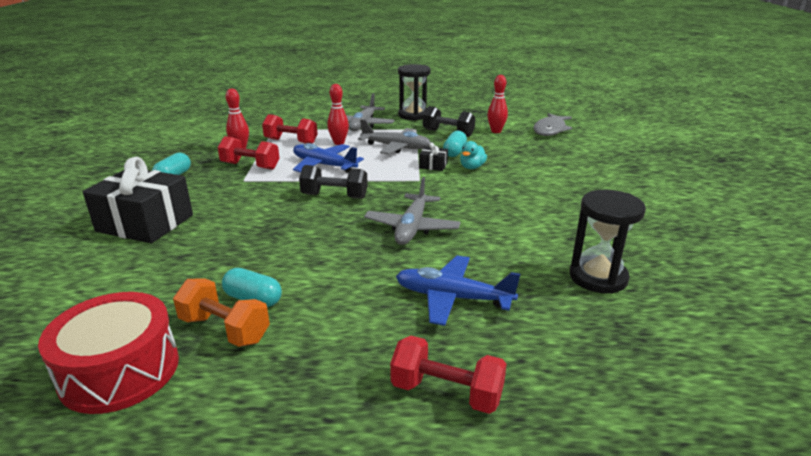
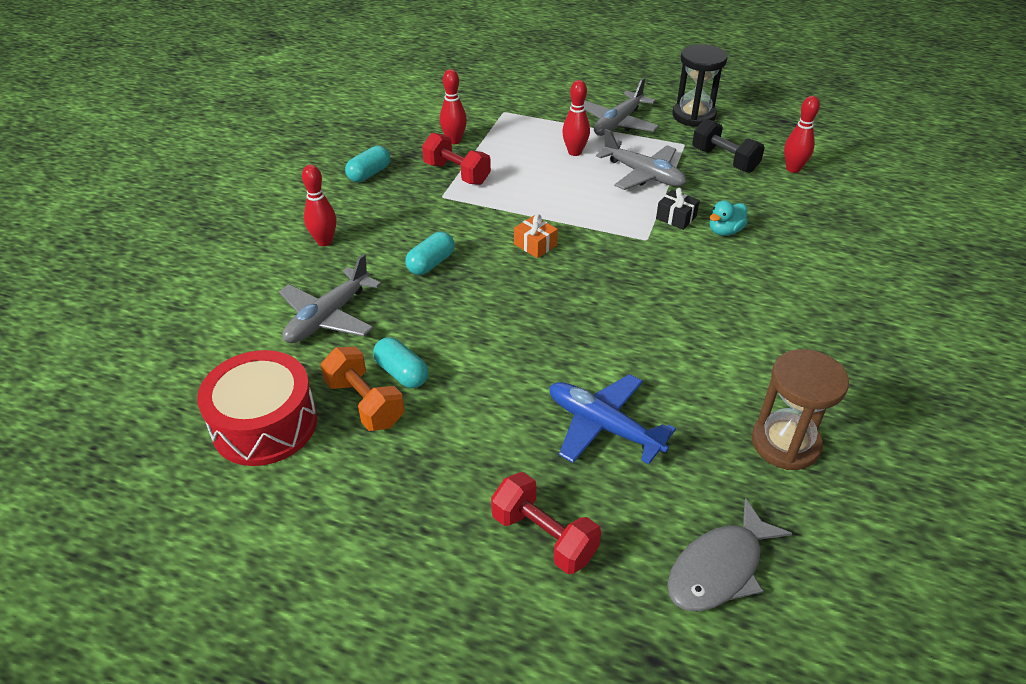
camera: 20 degrees right, 15 degrees up
black gift [83,157,193,243] -> red bowling pin [302,165,336,246]
red dumbbell [262,114,318,144] -> none
blue plane [293,143,364,173] -> none
black dumbbell [299,165,368,199] -> orange gift [514,214,558,258]
grey plane [364,177,461,245] -> grey plane moved to [279,254,381,343]
turquoise capsule [443,131,467,157] -> turquoise capsule moved to [405,232,455,275]
grey fish [534,113,572,136] -> grey fish moved to [667,498,792,611]
black hourglass [569,190,646,294] -> brown hourglass [752,349,849,470]

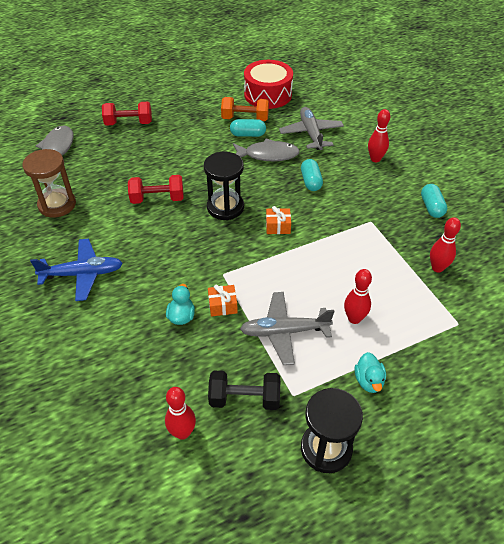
camera: 135 degrees right, 5 degrees up
red dumbbell [422,133,491,185] -> red dumbbell moved to [128,175,184,204]
blue plane [549,374,676,464] -> blue plane moved to [30,239,123,301]
grey plane [584,78,659,136] -> turquoise duck [355,352,386,393]
black gift [656,188,700,230] -> orange gift [208,285,238,317]
none -> black hourglass [204,152,244,220]
none -> grey fish [233,138,300,161]

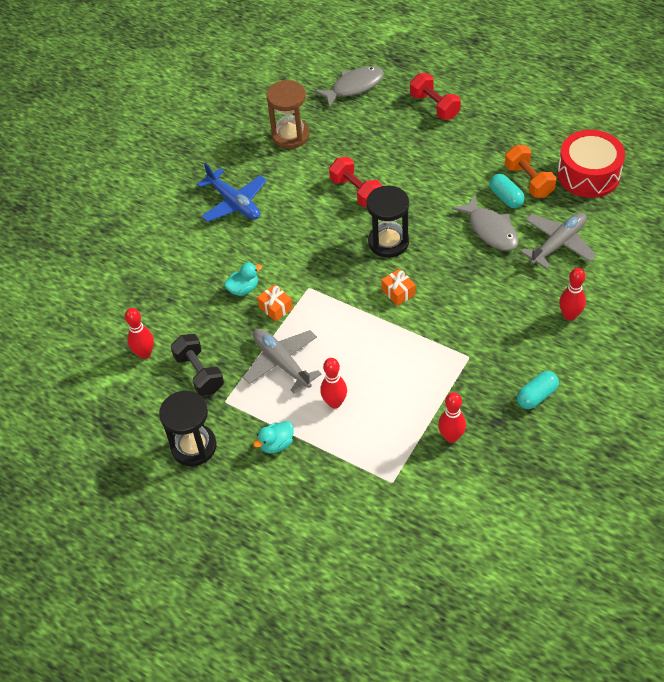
camera: 60 degrees right, 5 degrees up
turquoise capsule [301,159,323,191] -> none

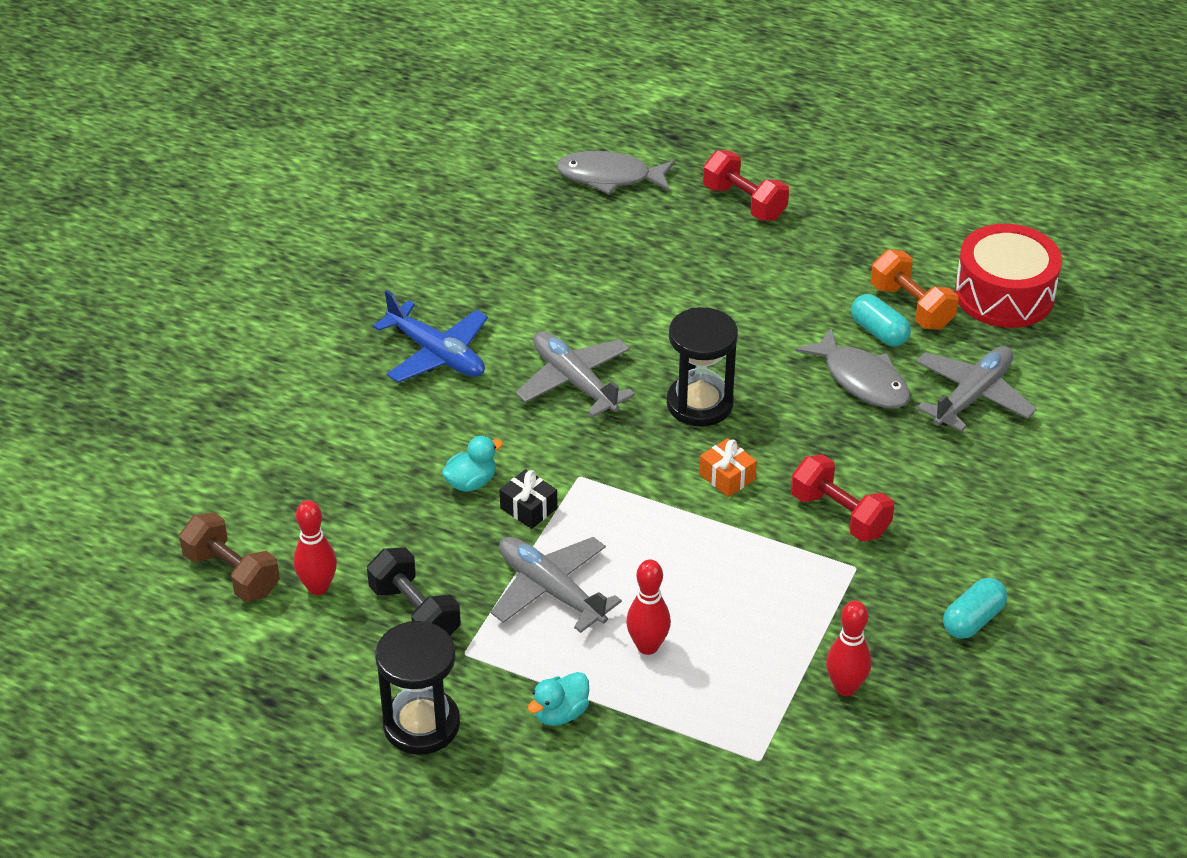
camera: 10 degrees left, 10 degrees down
orange gift [257,284,293,322] -> black gift [500,469,557,529]
brown hourglass [266,80,309,149] -> none
grey fish [315,66,384,108] -> grey fish turned 135 degrees counterclockwise [556,151,675,195]
red dumbbell [329,157,382,207] -> red dumbbell moved to [791,454,894,542]
red bowling pin [559,268,586,321] -> none
none -> brown dumbbell [179,512,280,602]
none -> grey plane [516,331,635,417]

